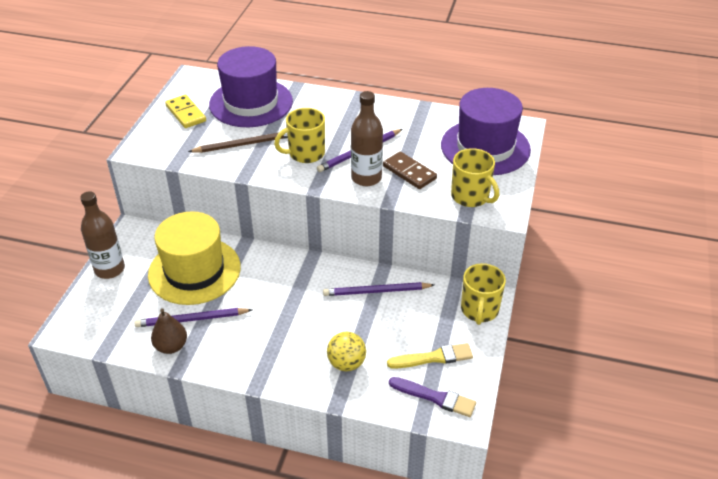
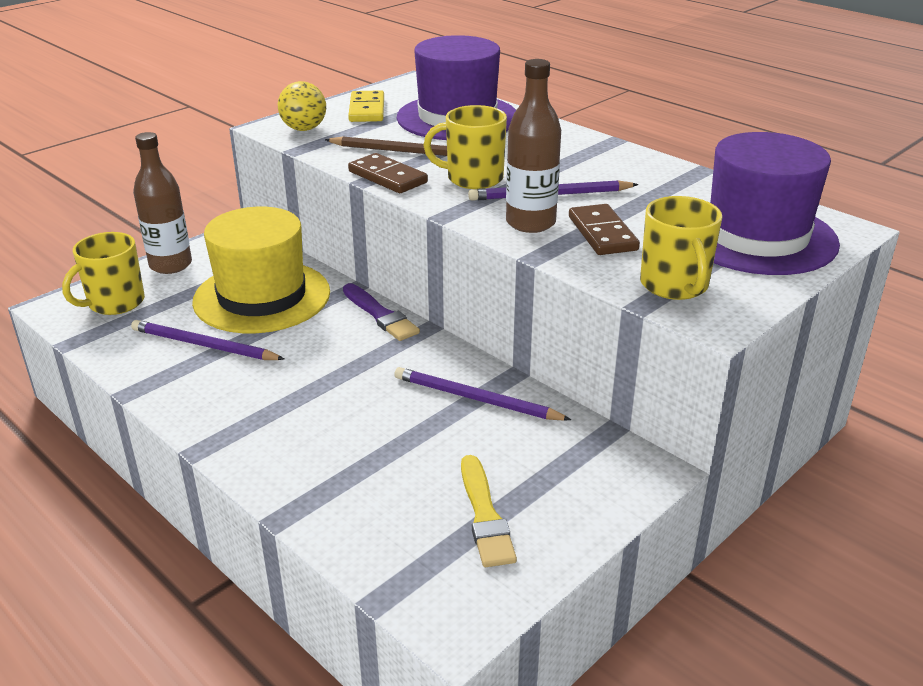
camera: 30 degrees right, 10 degrees down
brown pear [151,308,187,354] -> none
yellow ball [327,332,366,371] -> yellow ball moved to [278,81,326,131]
yellow brush [387,343,473,369] -> yellow brush turned 60 degrees clockwise [461,455,517,567]
purple brush [389,377,476,417] -> purple brush moved to [343,283,420,341]
yellow mug [461,263,506,325] -> yellow mug moved to [62,232,145,315]
none -> brown domino [348,153,428,193]

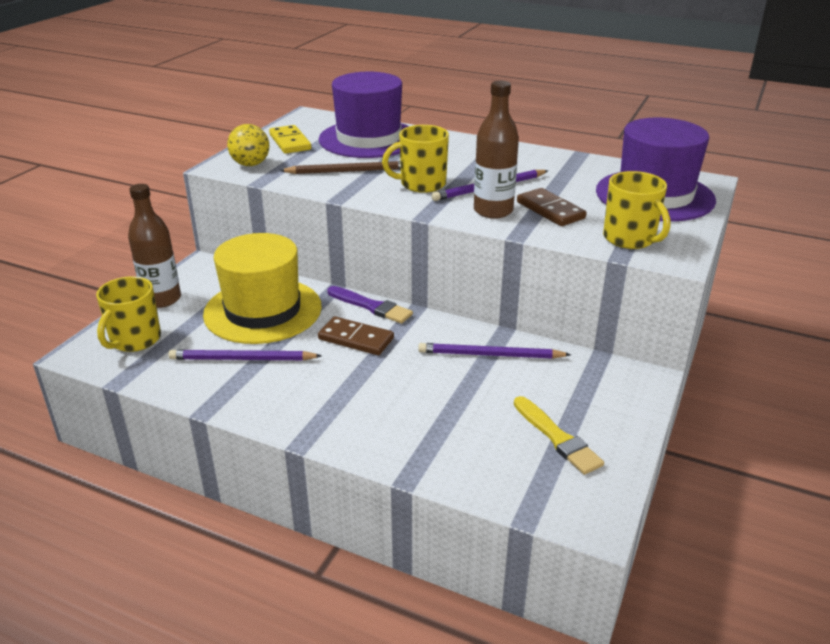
camera: 20 degrees left, 0 degrees up
brown domino [348,153,428,193] -> brown domino moved to [318,316,394,355]

